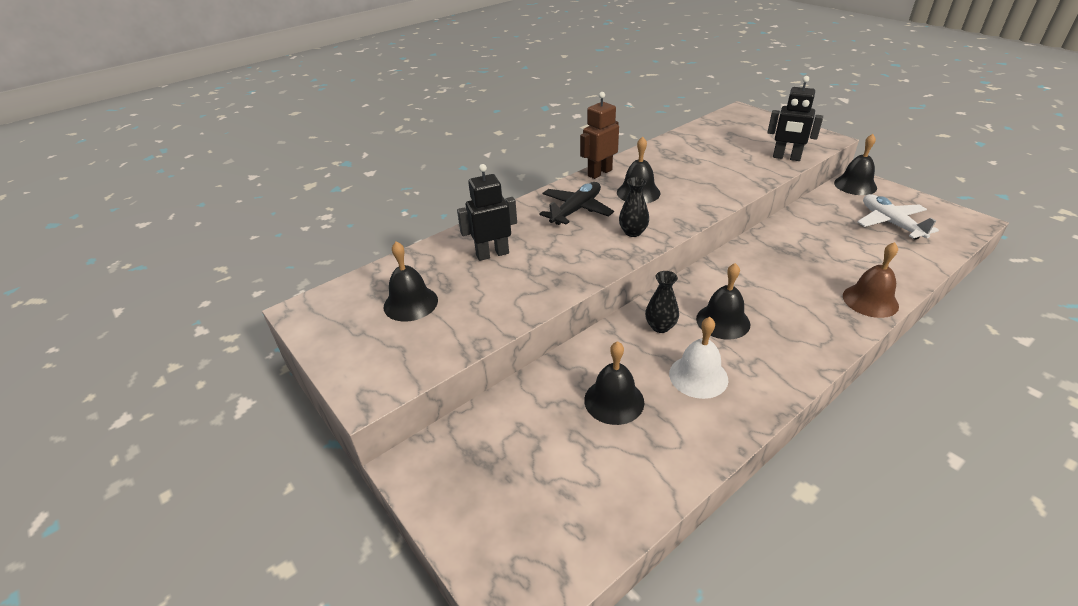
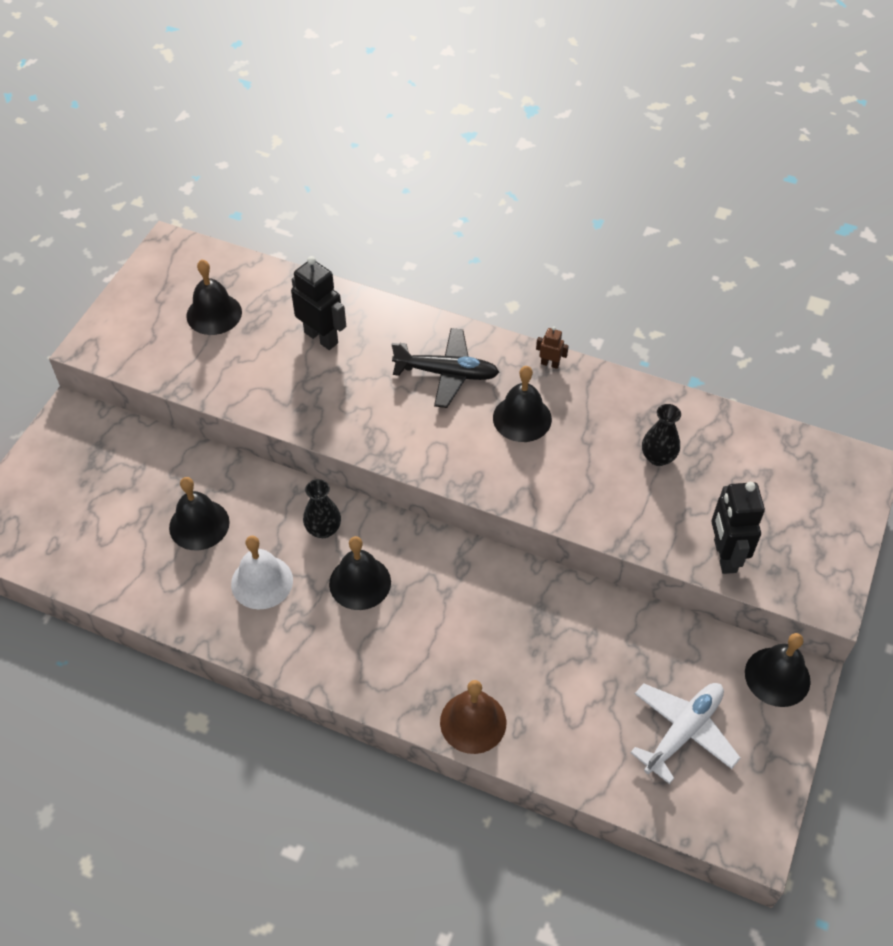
camera: 60 degrees right, 15 degrees up
brown robot [580,92,619,179] -> brown robot [536,326,569,369], size x0.49
black vase [619,177,649,237] -> black vase moved to [642,404,681,466]

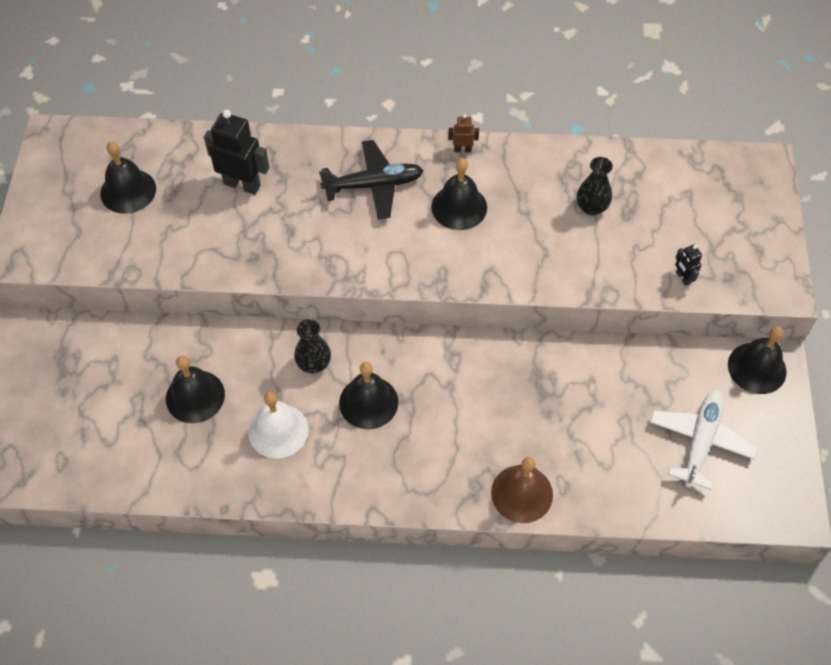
camera: 20 degrees left, 5 degrees up
black robot [711,482,765,574] -> black robot [675,244,702,286], size x0.49

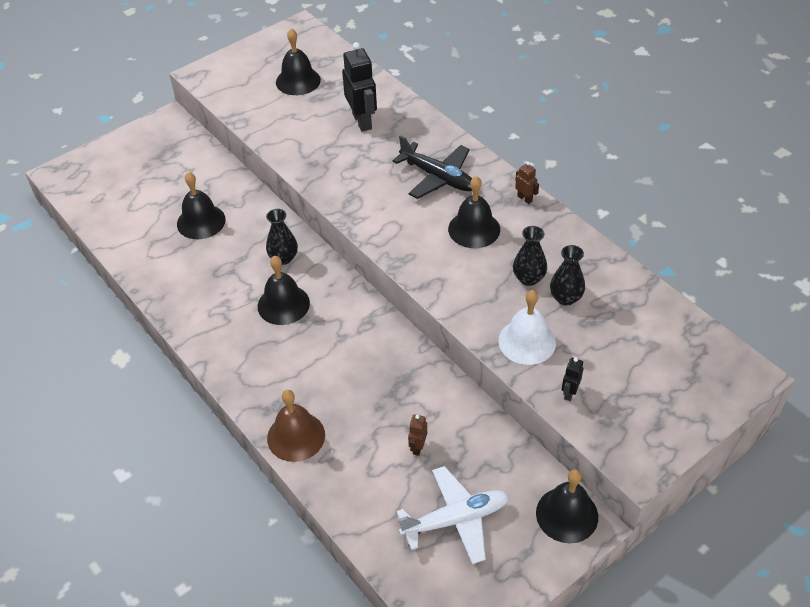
camera: 50 degrees right, 10 degrees down
white bell [248,391,308,458] -> white bell moved to [498,290,556,365]
none -> brown robot [408,414,427,456]
none -> black vase [513,226,547,286]

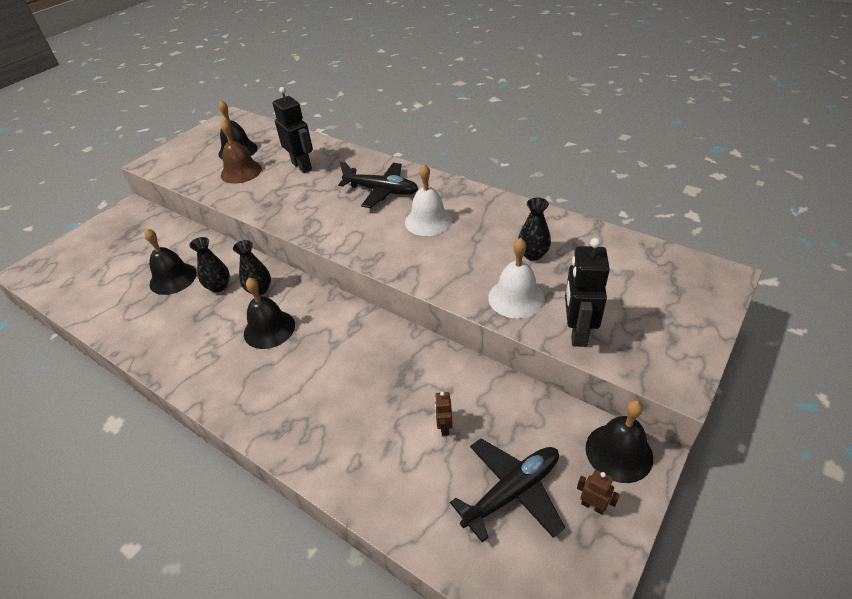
camera: 15 degrees left, 5 degrees down
brown bell [267,390,325,462] -> brown bell moved to [221,120,262,184]
white plane [396,466,509,564] -> black plane [450,438,565,543]
black bell [448,176,500,248] -> white bell [405,164,452,236]
black vase [513,226,547,286] -> black vase moved to [189,237,230,292]
brown robot [515,162,539,204] -> brown robot moved to [577,470,620,515]
black robot [562,357,583,401] -> black robot [565,238,610,347], size x2.06

